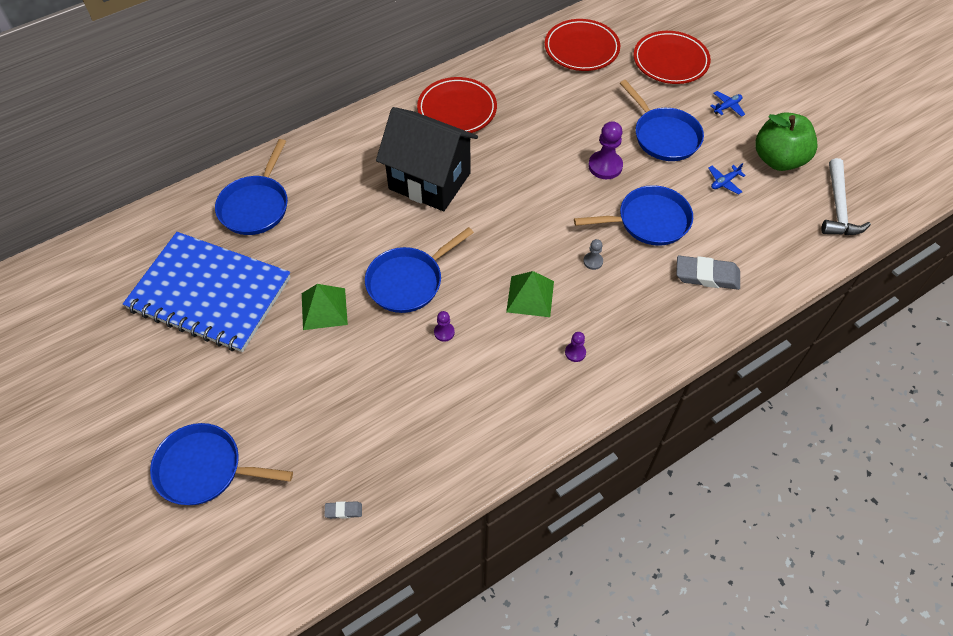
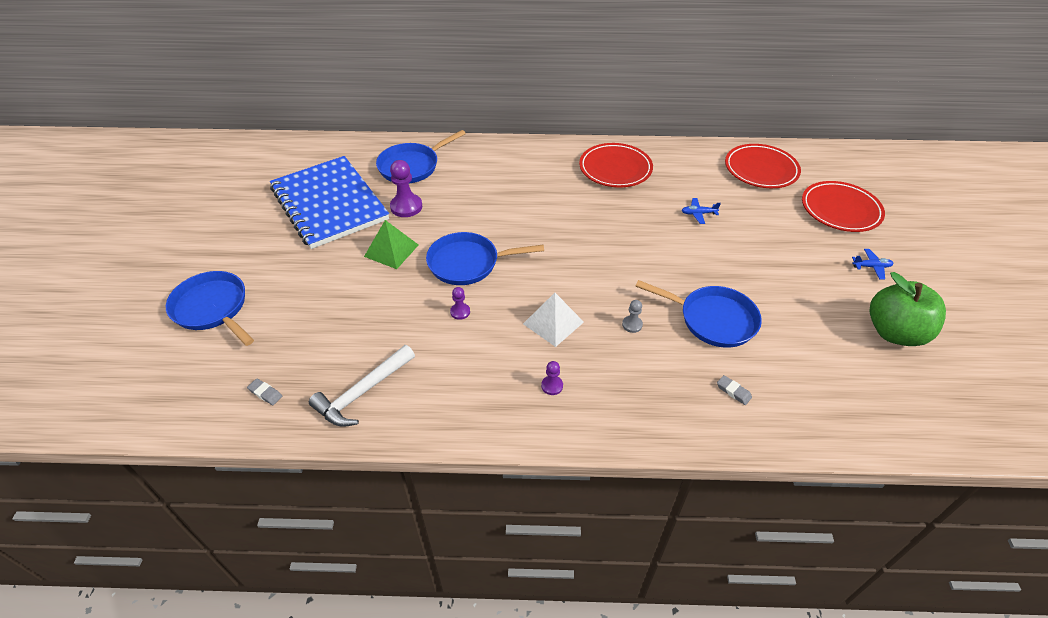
camera: 35 degrees right, 10 degrees down
black house [376,107,478,211] -> none
green pyramid [506,271,554,317] -> white pyramid [523,293,584,347]
purple pawn [588,121,623,179] -> purple pawn moved to [390,160,422,217]
blue pan [620,80,704,161] -> none
grey eraser [676,256,740,290] -> grey eraser [717,375,752,405], size x0.48
blue plane [708,163,746,195] -> blue plane moved to [682,198,721,224]
white hammer [821,158,871,235] -> white hammer moved to [309,345,415,427]

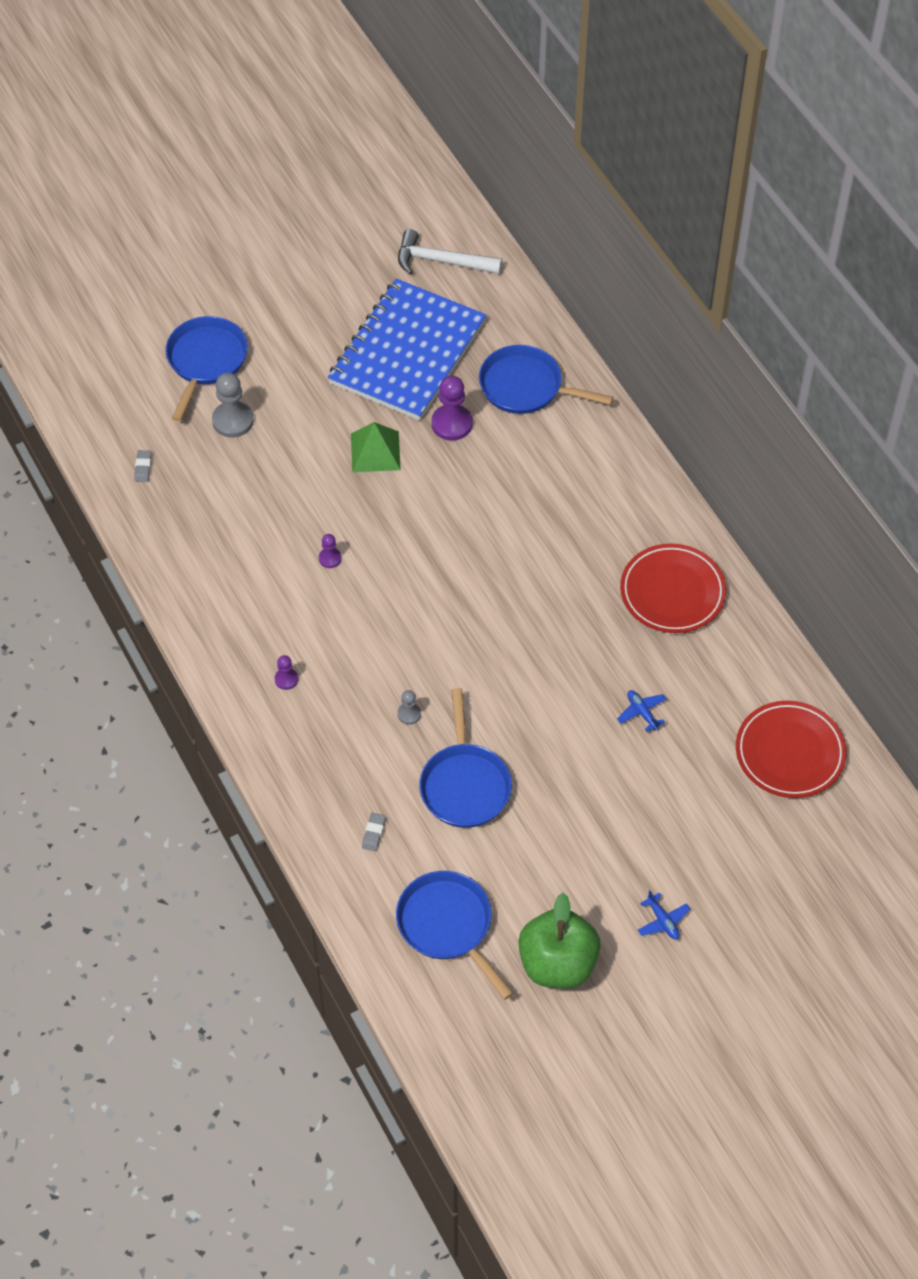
camera: 60 degrees right, 10 degrees up
white hammer [309,345,415,427] -> white hammer moved to [398,229,502,274]
blue pan [426,232,544,285] -> blue pan moved to [396,871,513,1000]
white pyramid [523,293,584,347] -> none
red plate [802,181,885,232] -> none
none -> grey pawn [212,373,254,438]

